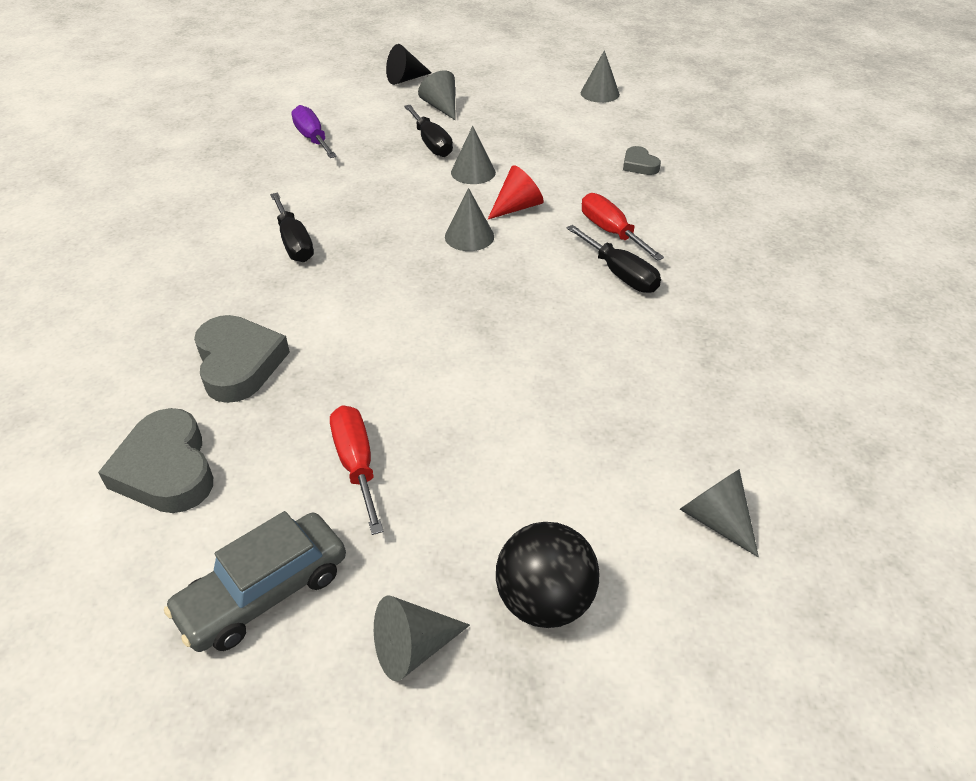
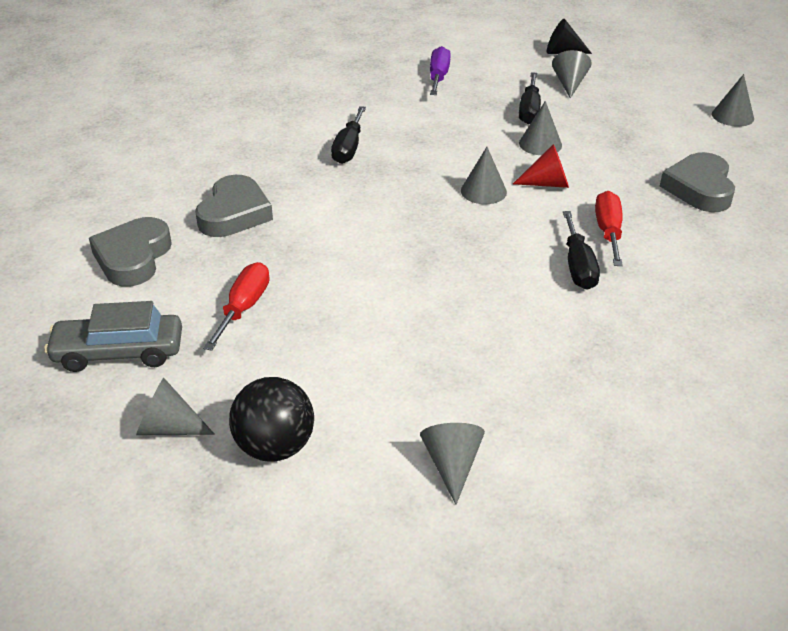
camera: 35 degrees right, 5 degrees down
grey heart [623,146,661,175] -> grey heart [660,152,735,212], size x1.87

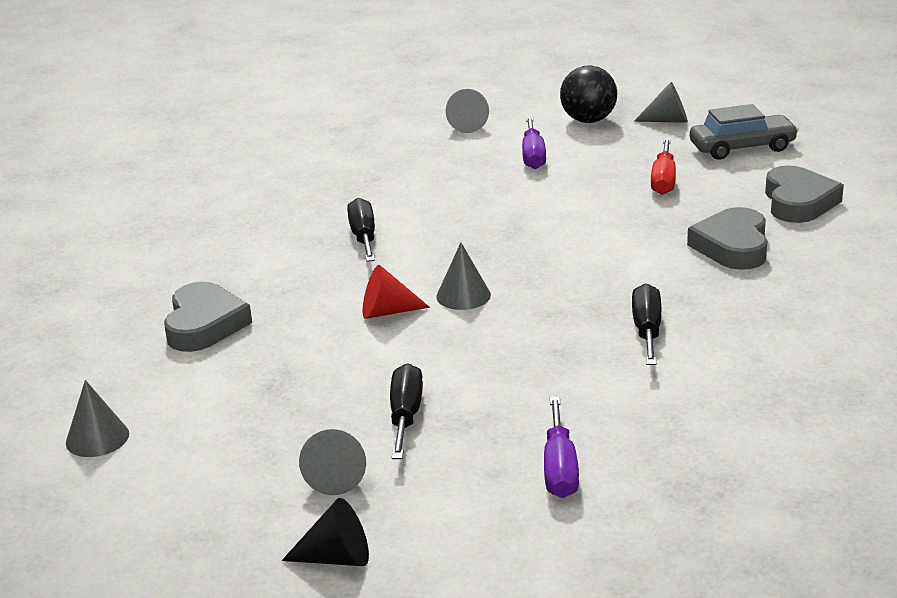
camera: 175 degrees right, 10 degrees down
grey cone [519,101,562,155] -> none
red screwdriver [595,191,623,266] -> none
none -> purple screwdriver [522,117,546,169]

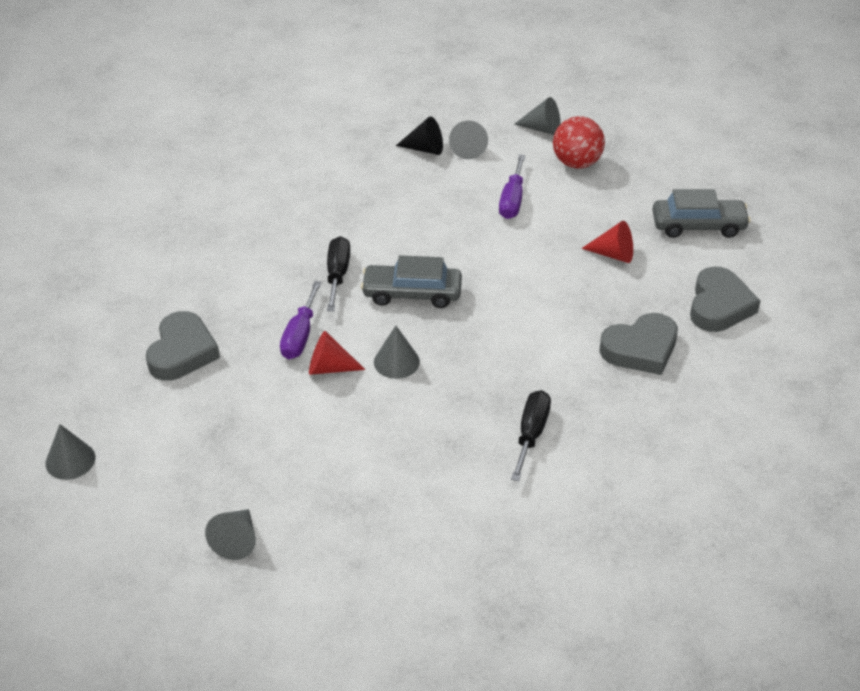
camera: 10 degrees right, 15 degrees up
black cone [282,498,369,566] -> black cone moved to [396,116,443,155]
black screwdriver [390,363,423,459] -> none
purple screwdriver [544,396,579,498] -> purple screwdriver moved to [280,281,321,359]
black ball [560,65,617,123] -> red ball [553,116,605,168]
grey cone [634,82,688,123] -> grey cone moved to [514,97,561,135]
red screwdriver [651,139,676,195] -> red cone [581,221,633,263]
grey heart [687,207,767,270] -> grey heart turned 135 degrees counterclockwise [599,313,678,375]
none -> grey car [361,255,462,308]

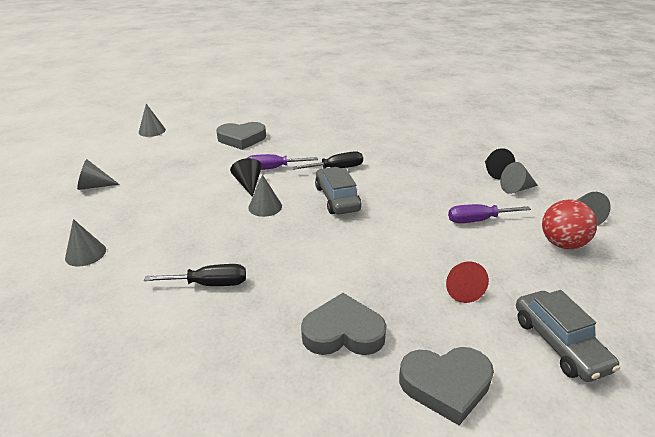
camera: 70 degrees right, 10 degrees down
red cone [309,331,365,375] -> black cone [230,158,262,197]
grey heart [599,313,678,375] -> grey heart turned 135 degrees clockwise [301,293,387,355]
none -> grey cone [65,219,106,267]

